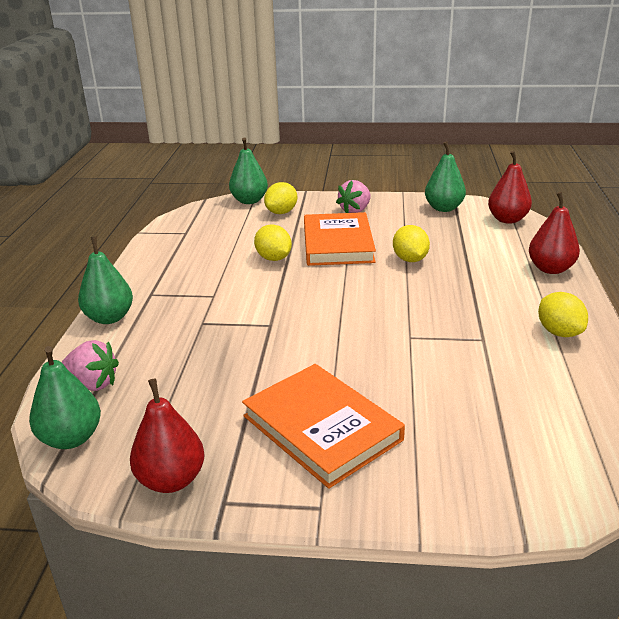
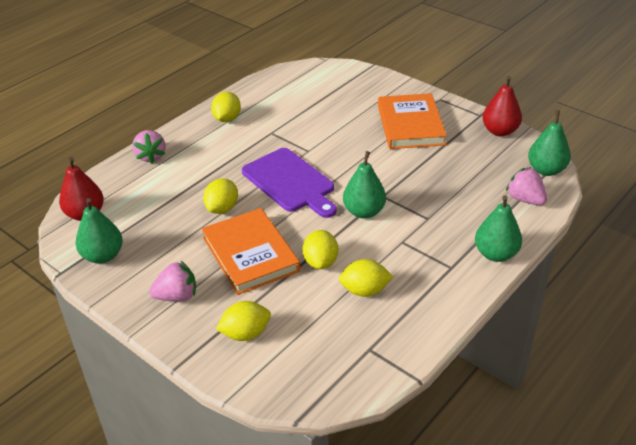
camera: 145 degrees left, 10 degrees up
green pear [229,138,268,204] -> green pear moved to [343,151,386,218]
orange book [304,212,376,266] -> orange book turned 60 degrees counterclockwise [201,208,300,295]
red pear [529,192,580,274] -> pink strawberry [132,130,166,164]
none -> purple cutting board [242,148,337,218]
none -> yellow lemon [339,259,393,297]

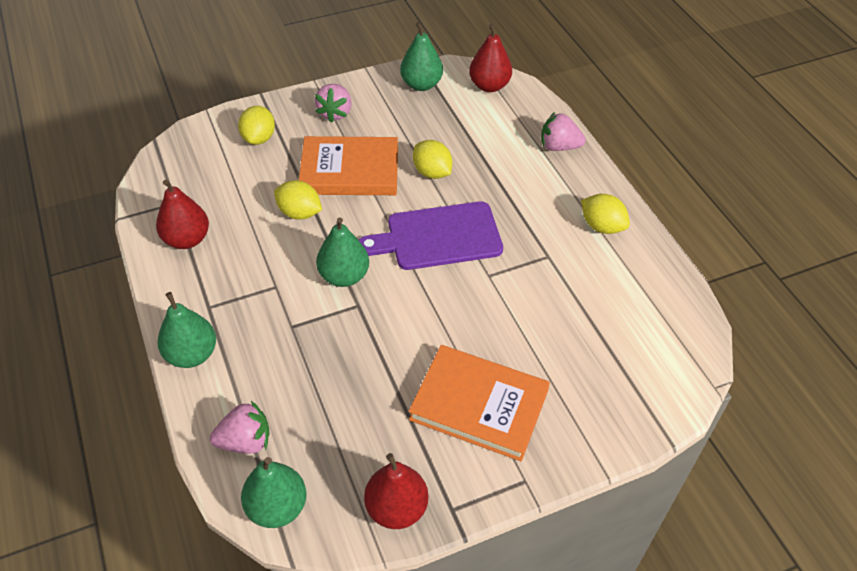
camera: 115 degrees right, 10 degrees up
yellow lemon [339,259,393,297] -> none
none -> red pear [156,180,209,249]

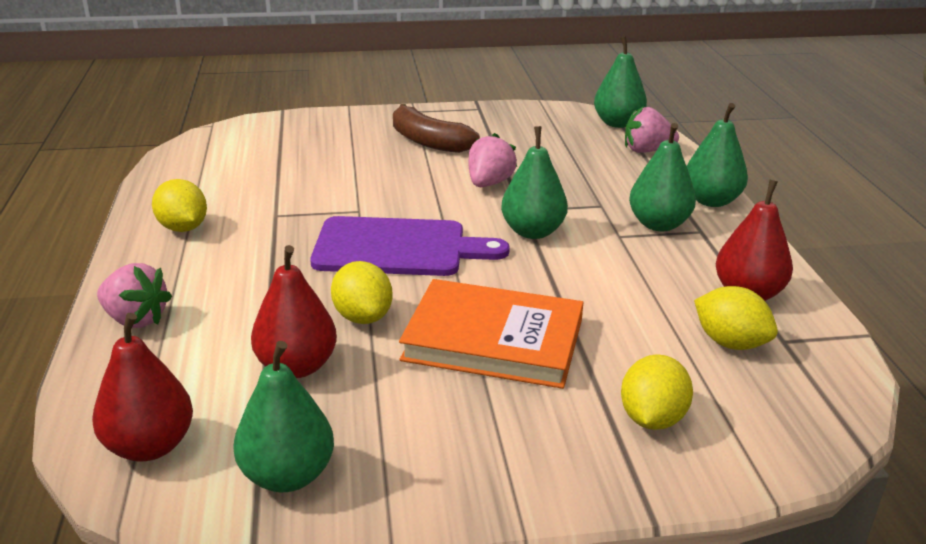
camera: 165 degrees left, 20 degrees down
yellow lemon [274,180,322,220] -> yellow lemon moved to [694,286,778,350]
pink strawberry [315,84,352,123] -> pink strawberry moved to [468,133,517,187]
red pear [364,453,428,529] -> red pear moved to [251,245,337,378]
orange book [409,345,550,461] -> brown banana [393,104,480,153]
none -> green pear [629,123,696,231]

